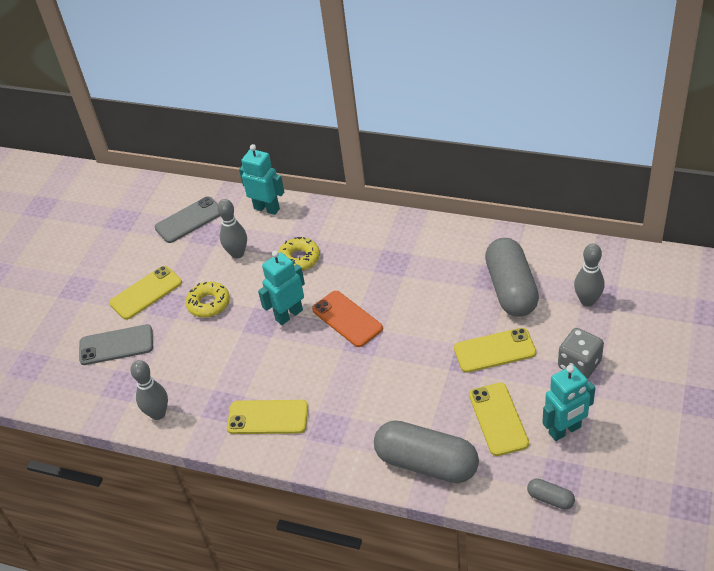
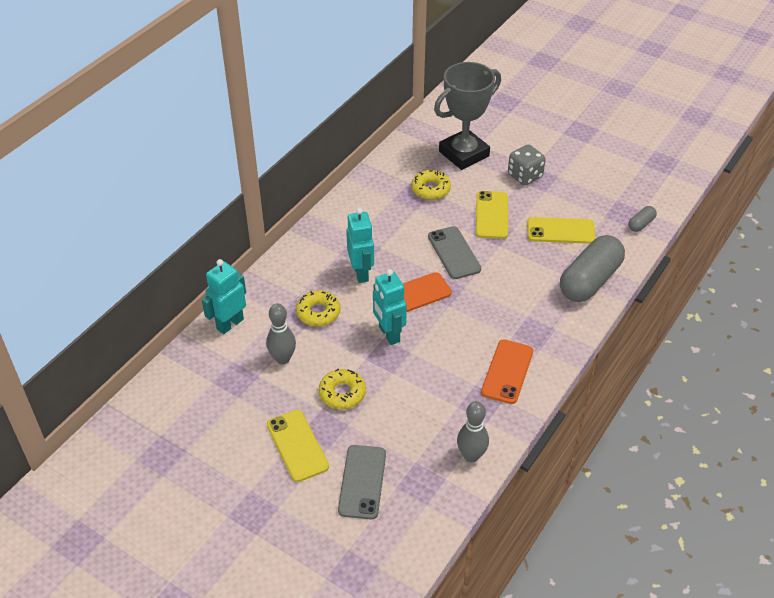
camera: 80 degrees left, 0 degrees up
grey phone [155,197,220,243] -> grey phone moved to [428,226,481,279]
yellow phone [227,400,308,434] -> orange phone [481,339,533,404]
grey capsule [485,238,539,317] -> yellow donut [411,170,451,200]
turquoise robot [542,365,596,441] -> turquoise robot moved to [346,208,374,283]
grey bowling pin [574,244,605,306] -> grey trophy [434,62,501,170]

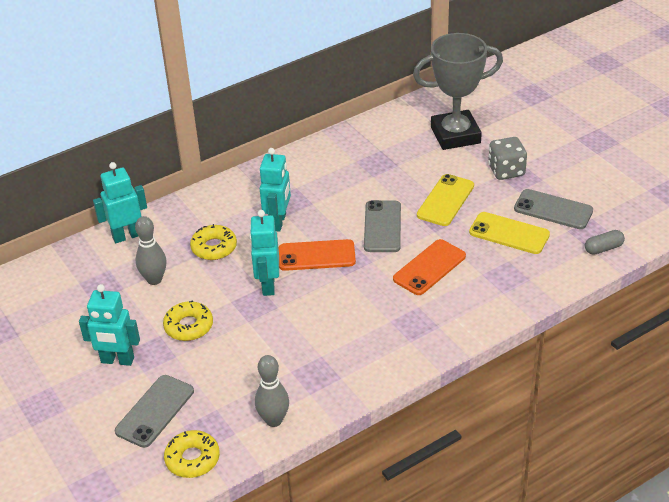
camera: 25 degrees right, 5 degrees down
yellow phone [267,410,329,482] -> turquoise robot [79,284,140,366]
yellow donut [411,170,451,200] -> yellow donut moved to [164,430,220,478]
orange phone [481,339,533,404] -> orange phone moved to [393,239,466,295]
grey capsule [560,235,625,302] -> none
none -> grey phone [514,189,593,229]

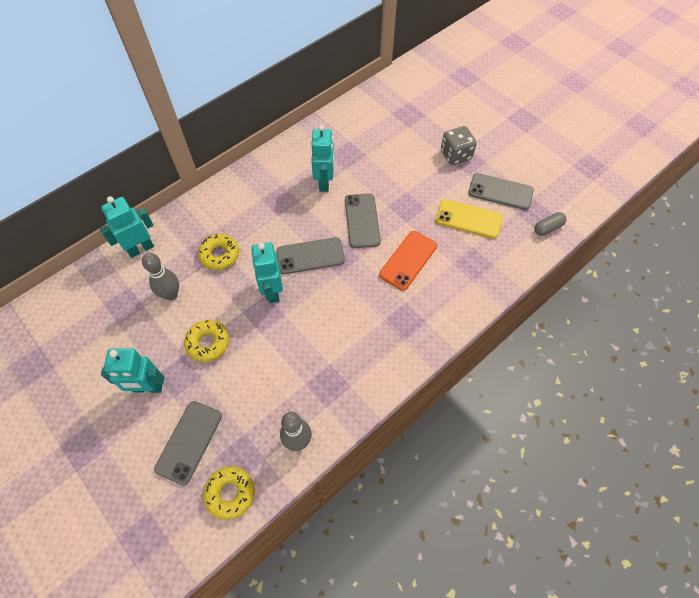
camera: 10 degrees left, 20 degrees up
turquoise robot [260,148,291,232] -> turquoise robot moved to [311,125,335,192]
orange phone [279,239,356,271] -> grey phone [276,237,345,274]
grey trophy [413,33,503,150] -> none
yellow phone [417,174,474,226] -> none

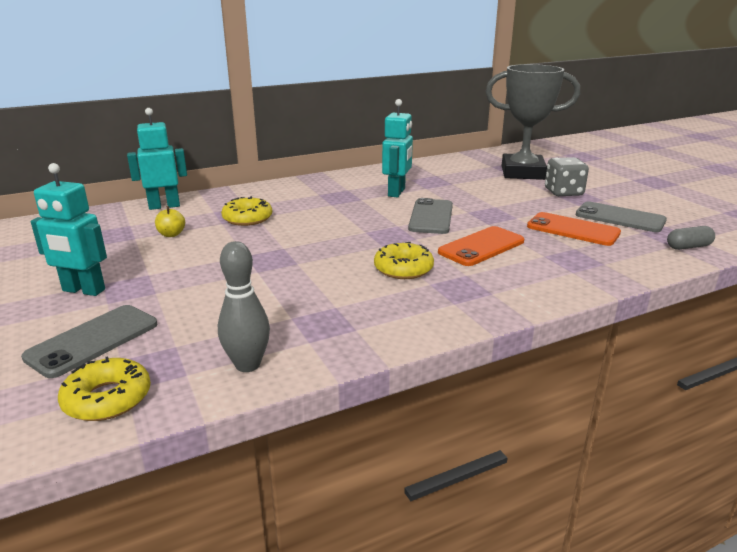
camera: 15 degrees right, 35 degrees down
grey bowling pin [142,253,179,300] -> yellow apple [155,206,185,237]
yellow donut [184,320,229,362] -> yellow donut moved to [374,242,434,279]
turquoise robot [251,242,283,303] -> none
grey phone [276,237,345,274] -> none
yellow phone [436,199,503,239] -> orange phone [527,212,621,246]
none -> grey trophy [486,64,580,180]

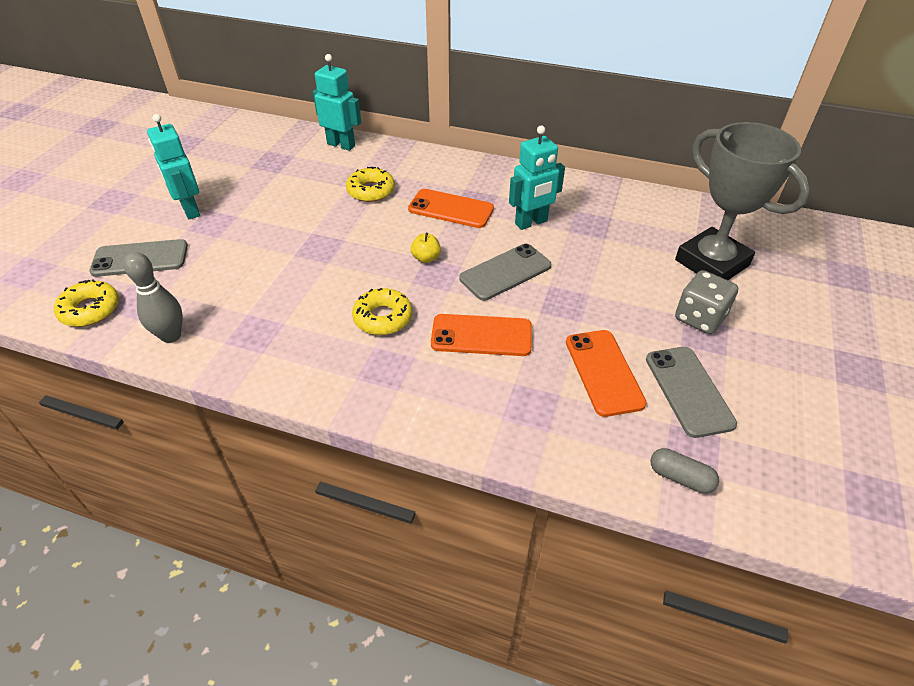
camera: 45 degrees right, 20 degrees up
yellow apple [155,206,185,237] -> yellow apple moved to [411,233,441,263]
none -> orange phone [408,189,494,228]

